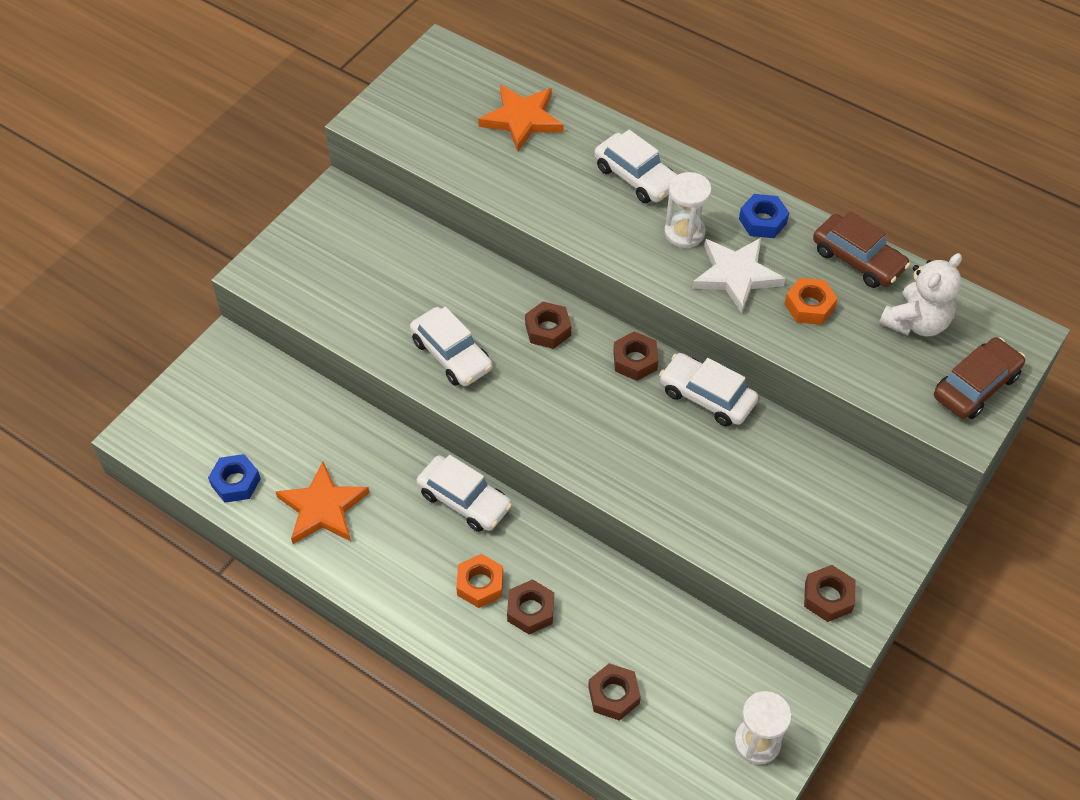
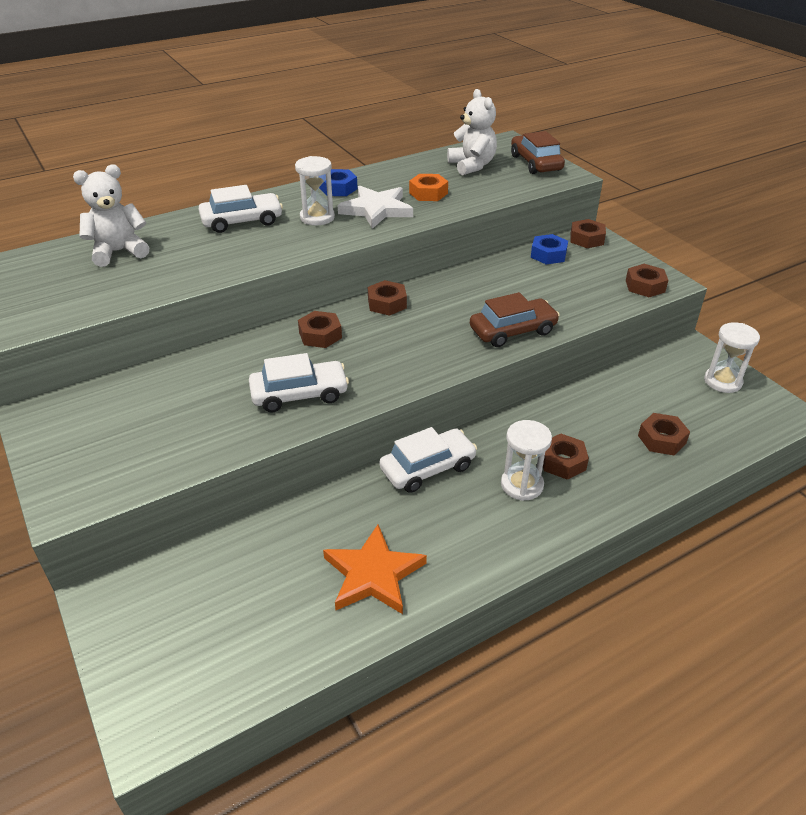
camera: 65 degrees left, 15 degrees down
blue nut [208,454,261,503] -> blue nut moved to [531,234,568,265]
orange nut [456,554,503,608] -> white hourglass [501,420,552,501]
orange star [478,85,564,151] -> white teddy bear [73,164,149,267]
white car [659,353,758,426] -> none
brown car [813,211,910,288] -> brown car moved to [470,292,560,347]
none -> brown nut [570,219,606,248]

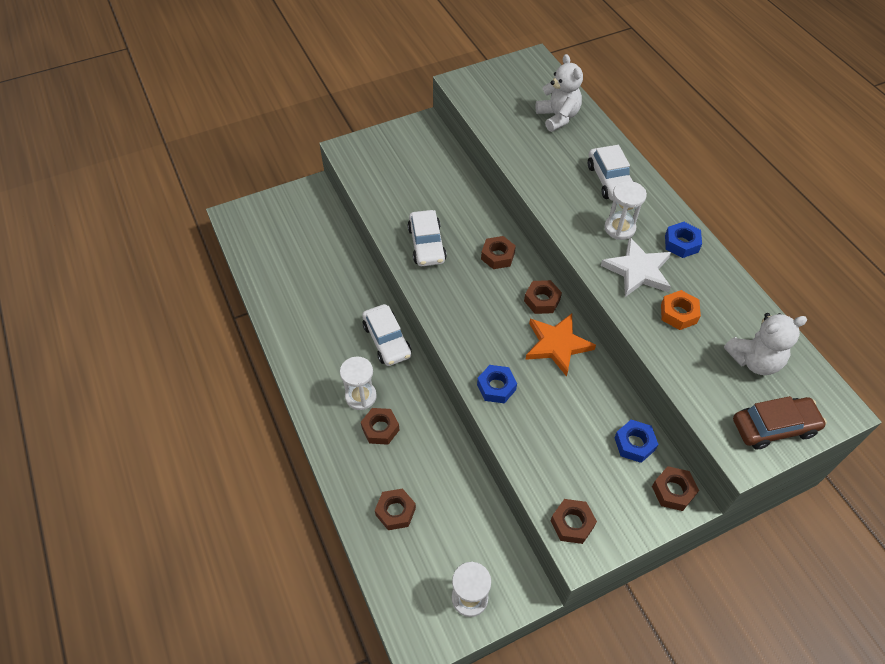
camera: 95 degrees right, 15 degrees up
orange star [323,524,427,614] -> orange star moved to [525,313,596,377]
brown car [470,292,560,347] -> blue nut [477,365,517,404]

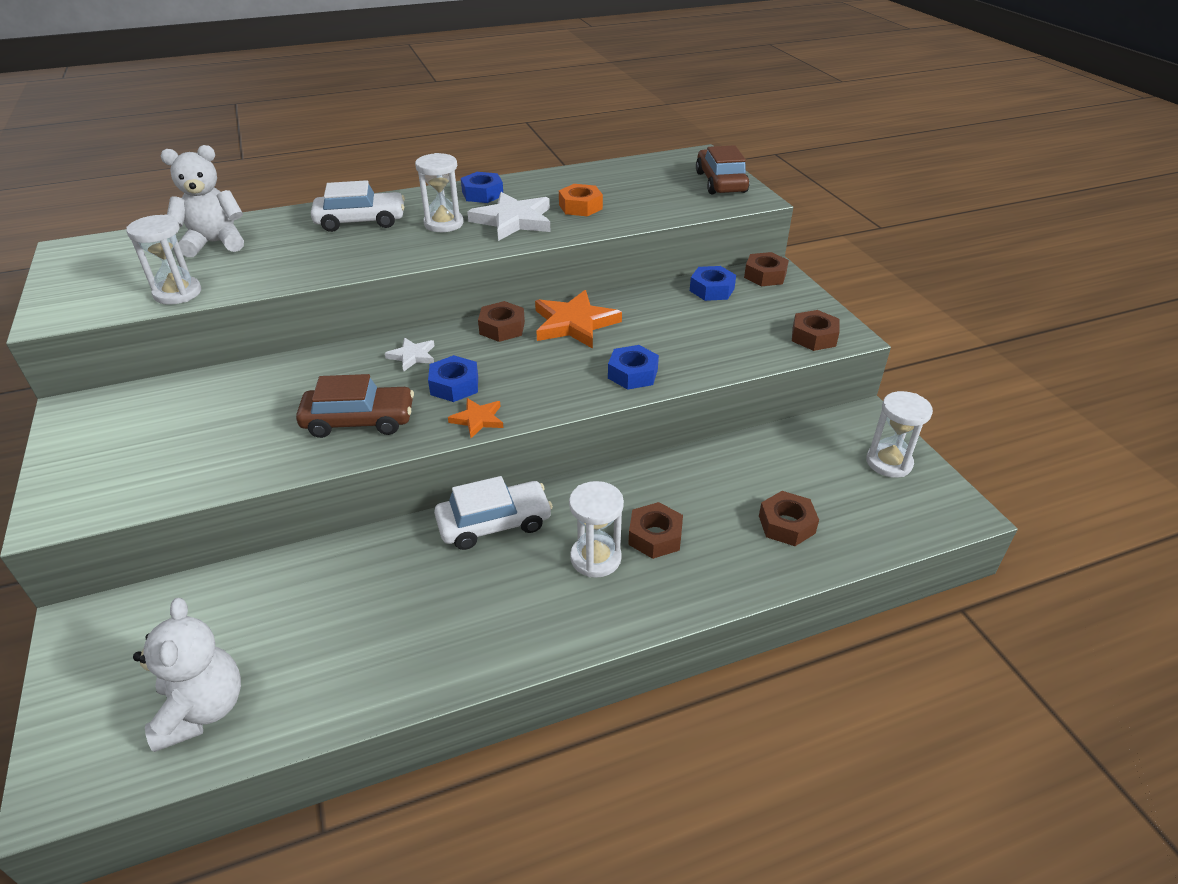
camera: 85 degrees left, 15 degrees down
white car [408,210,447,266] -> brown car [296,374,414,438]
brown nut [481,236,516,269] -> white star [385,338,435,372]
white teddy bear [724,313,807,375] -> white teddy bear moved to [133,598,241,752]
none -> white hourglass [126,215,201,305]
none -> blue nut [428,355,478,402]
none -> orange star [448,398,503,438]

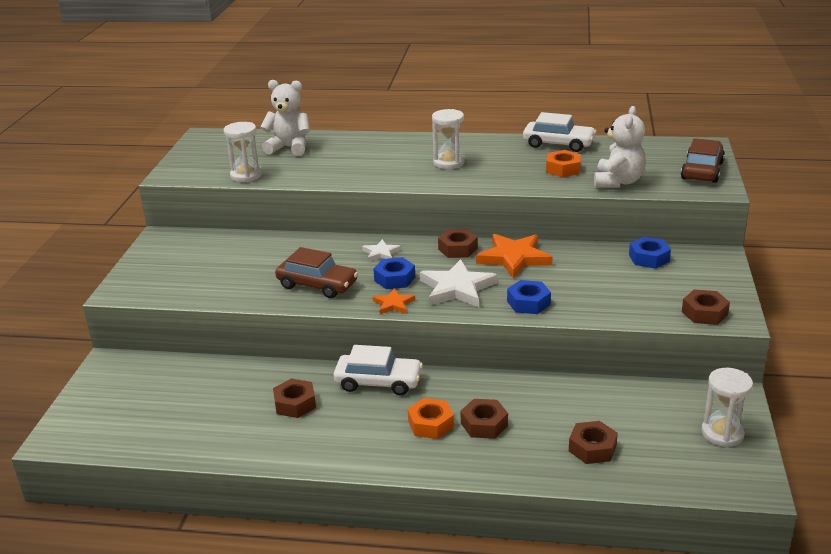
camera: 30 degrees right, 10 degrees down
white teddy bear [133,598,241,752] -> white teddy bear moved to [594,106,646,188]
white car [311,180,405,232] -> white car moved to [523,112,597,152]
blue nut [461,172,503,203] -> none
white star [467,192,551,241] -> white star moved to [420,259,497,307]
white hourglass [569,481,624,578] -> orange nut [408,398,454,439]
brown nut [744,252,789,286] -> brown nut moved to [273,378,316,418]

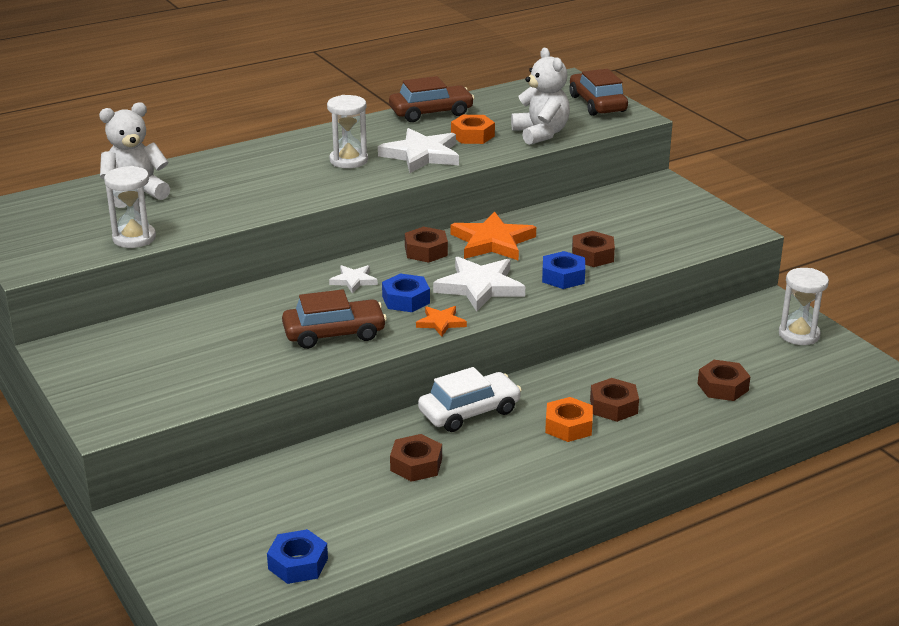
camera: 40 degrees left, 0 degrees up
white car [523,112,597,152] -> brown car [389,76,474,122]
blue nut [629,237,671,269] -> blue nut moved to [267,529,328,584]
brown nut [682,289,730,325] -> brown nut moved to [572,231,615,267]
none -> white star [378,128,459,173]

